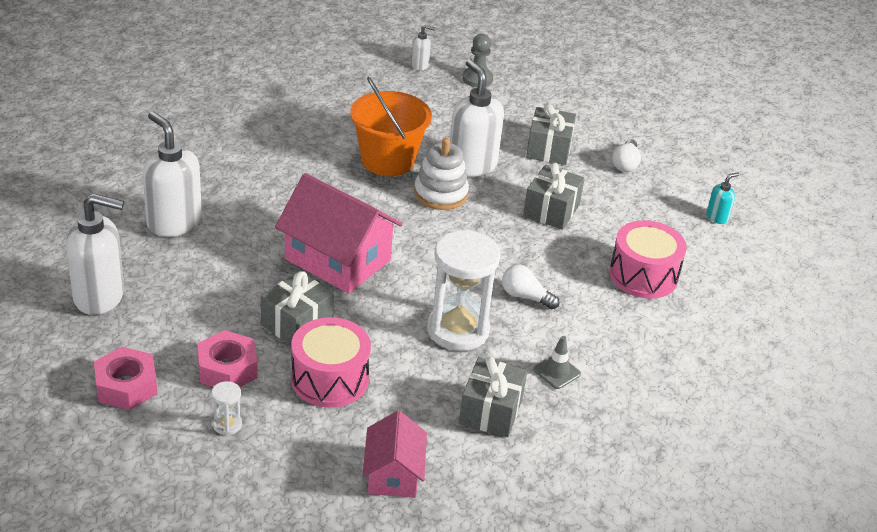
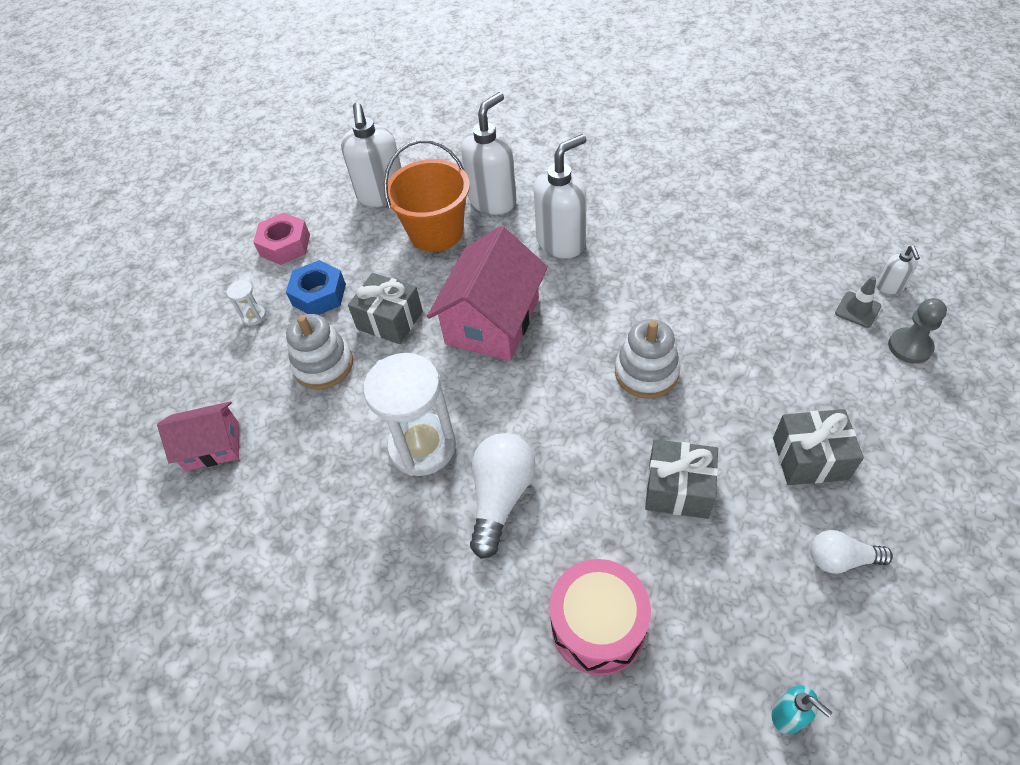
camera: 85 degrees right, 15 degrees up
pink nut [197,330,258,387] -> blue nut [286,260,346,315]
pink drum [291,317,371,407] -> white stacking toy [286,314,353,390]
orange bucket [350,77,432,176] -> orange bucket moved to [384,140,470,252]
white soap dispenser [450,59,504,177] -> white soap dispenser moved to [534,134,587,259]
grey gift [459,357,527,437] -> none
white light bulb [502,265,559,309] -> white light bulb [470,433,536,559], size x1.64
grey traffic cone [533,336,581,389] -> grey traffic cone moved to [835,276,881,328]

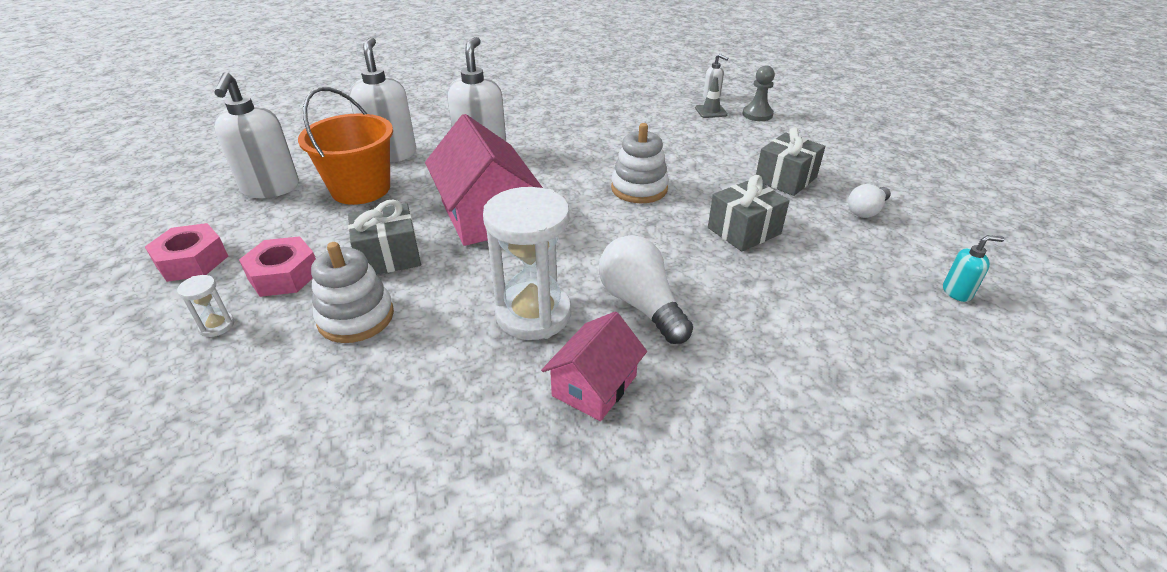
camera: 50 degrees left, 15 degrees down
pink house [157,401,239,471] -> pink house moved to [541,311,647,421]
blue nut [286,260,346,315] -> pink nut [239,236,316,297]
white soap dispenser [341,102,402,207] -> white soap dispenser turned 45 degrees clockwise [214,72,299,198]
pink drum [549,559,651,675] -> none

